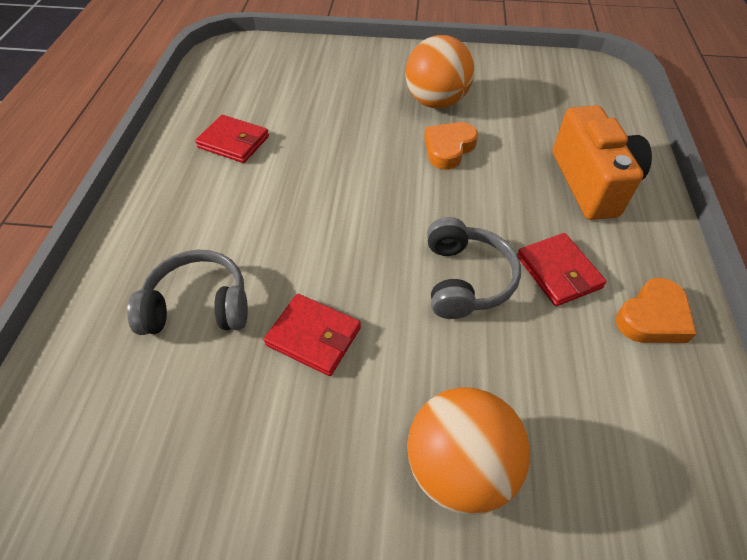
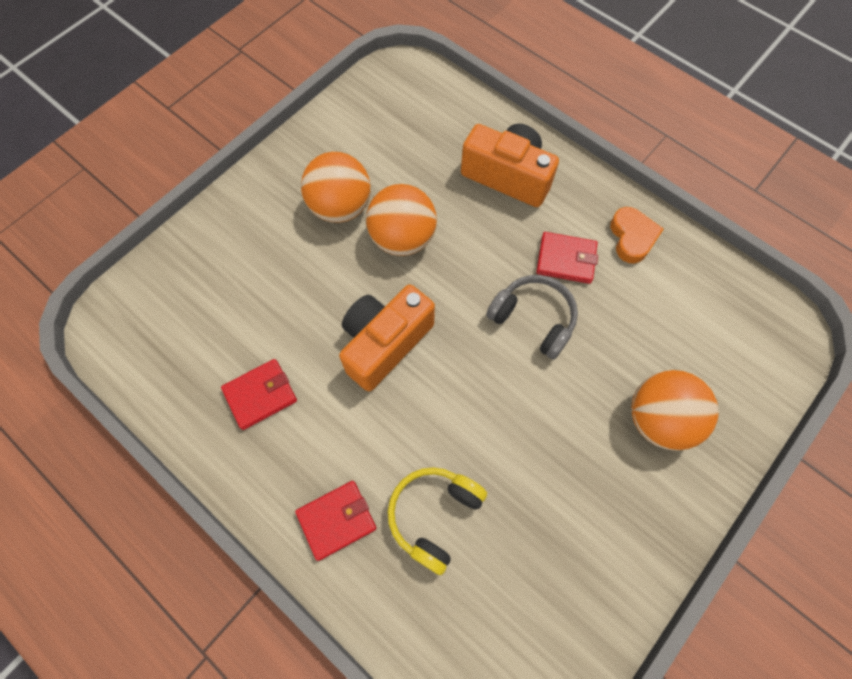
camera: 55 degrees left, 15 degrees up
grey headphones [127,250,248,335] -> yellow headphones [388,467,487,575]
red wallet [264,294,361,376] -> red wallet moved to [295,481,376,561]
orange heart [424,122,478,170] -> orange ball [366,184,437,256]
none -> orange camera [339,284,435,391]

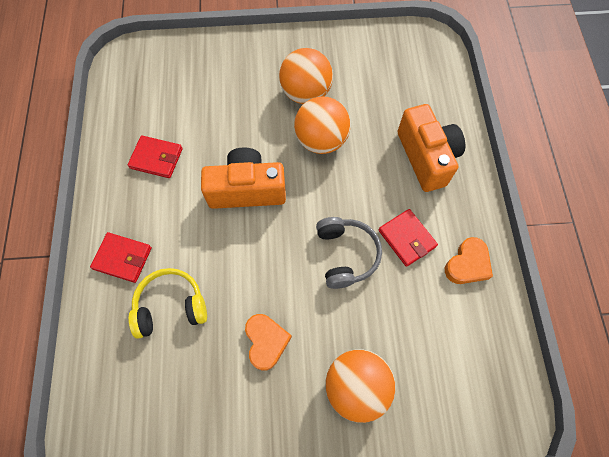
camera: 45 degrees right, 0 degrees up
none -> orange heart [245,314,292,370]

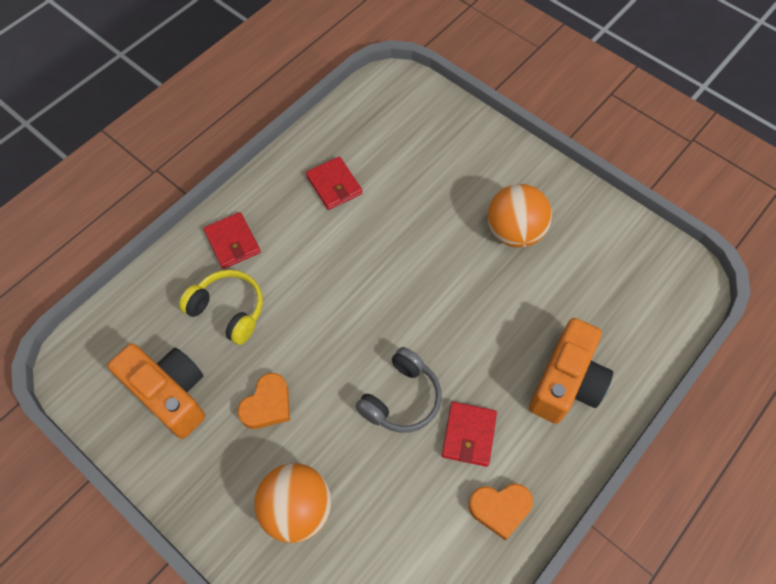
camera: 45 degrees right, 5 degrees down
orange camera [201,148,286,209] -> orange camera moved to [108,343,205,439]
orange ball [294,96,350,154] -> none

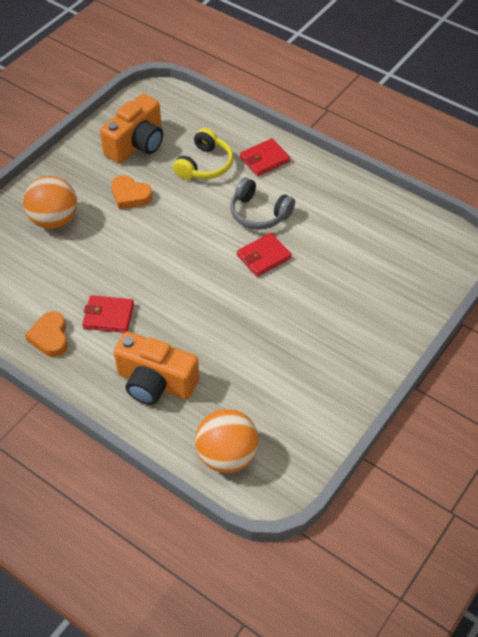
camera: 85 degrees right, 10 degrees down
red wallet [306,156,362,210] -> red wallet moved to [237,233,292,277]
grey headphones [355,347,442,433] -> grey headphones moved to [230,177,295,230]
orange ball [488,184,552,248] -> orange ball moved to [195,409,259,473]

